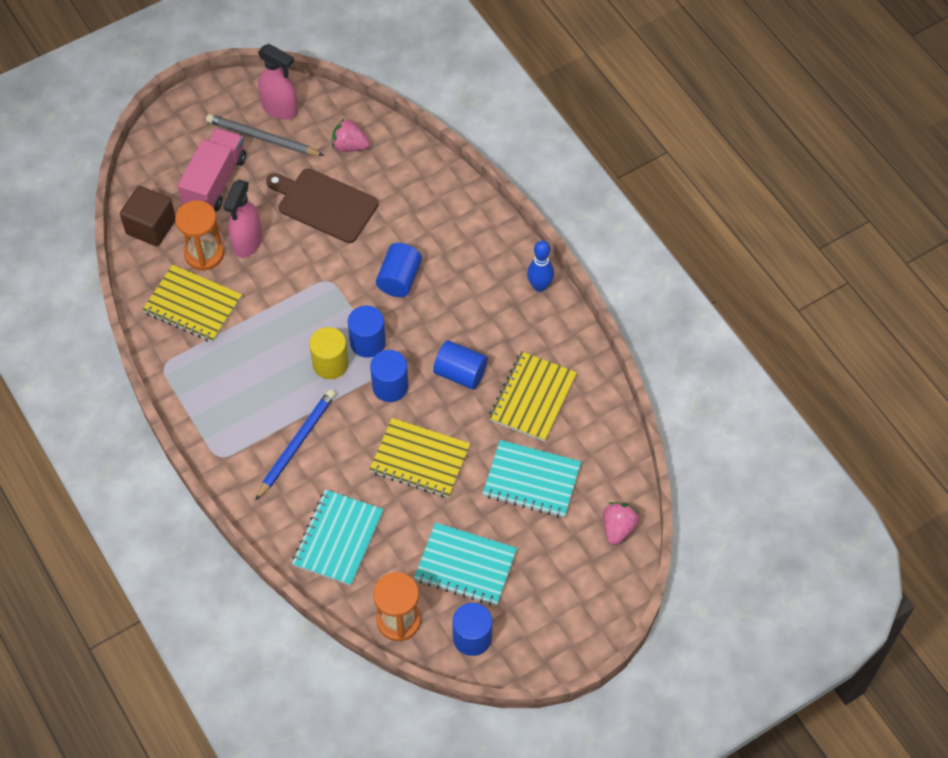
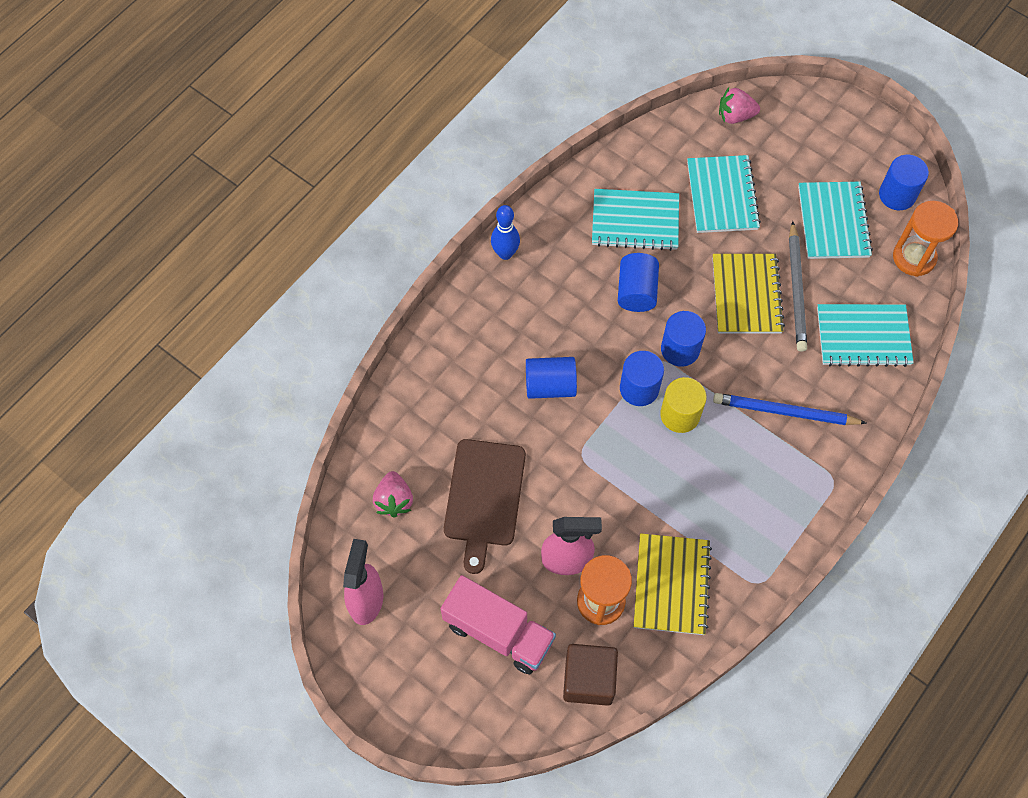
camera: 110 degrees left, 5 degrees up
pink truck [178,128,246,211] -> pink truck turned 150 degrees counterclockwise [441,575,556,674]
grey pencil [206,114,324,156] -> grey pencil moved to [789,221,807,352]
yellow notebook [489,351,577,442] -> turquoise notebook [592,189,679,251]

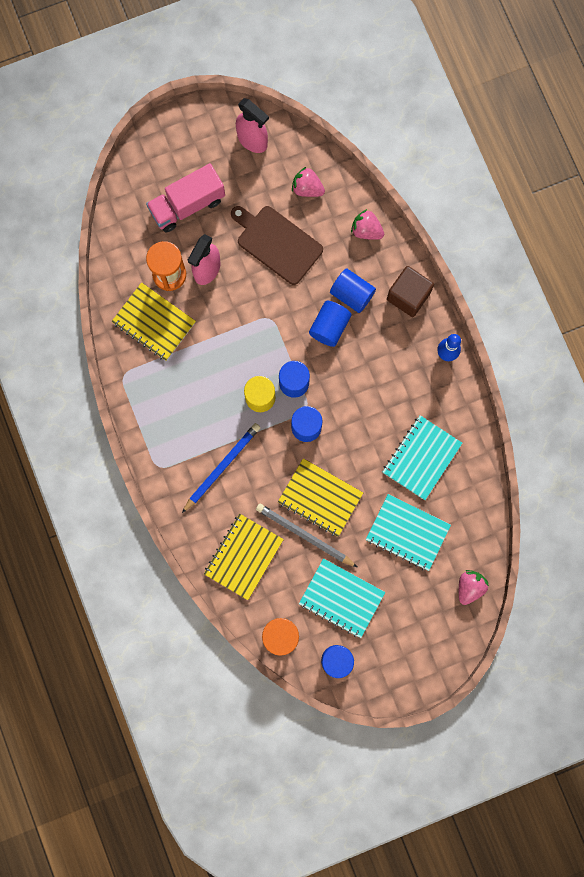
camera: 120 degrees right, 15 degrees up
brown cube [563,644,618,706] -> brown cube moved to [387,266,434,317]
blue cylinder [618,253,659,312] -> blue cylinder moved to [330,268,376,313]
turquoise notebook [817,304,914,367] -> yellow notebook [204,514,284,600]
none -> pink strawberry [351,209,384,240]

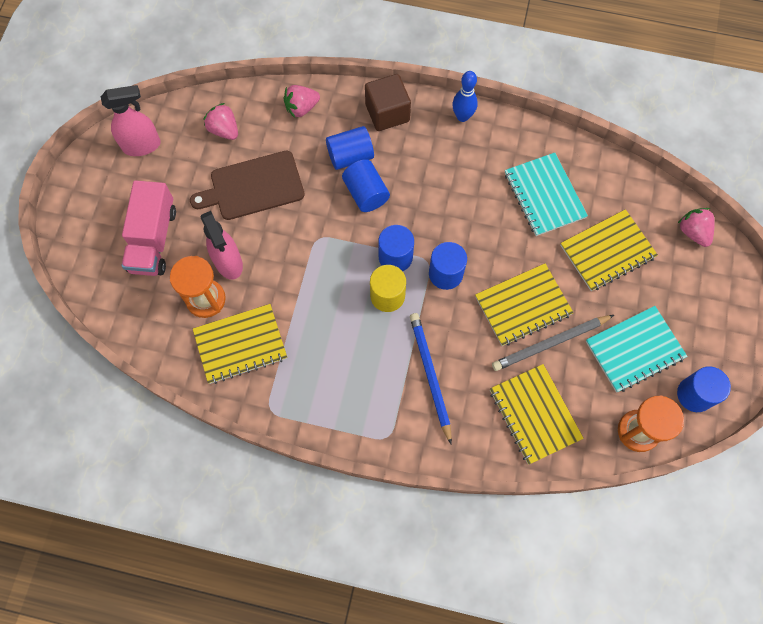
camera: 55 degrees left, 10 degrees down
pink strawberry [292,167,325,197] -> pink strawberry turned 75 degrees clockwise [203,103,238,140]
turquoise notebook [366,494,451,571] -> yellow notebook [560,209,658,291]

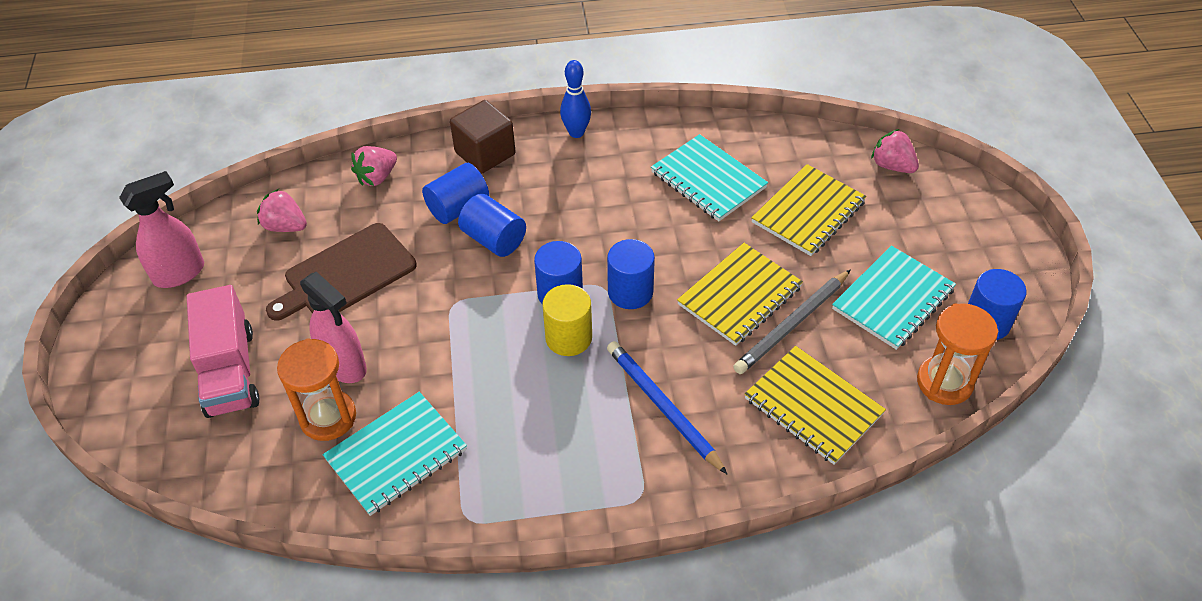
camera: 20 degrees left, 20 degrees down
yellow notebook [193,304,287,384] -> turquoise notebook [323,392,467,516]

